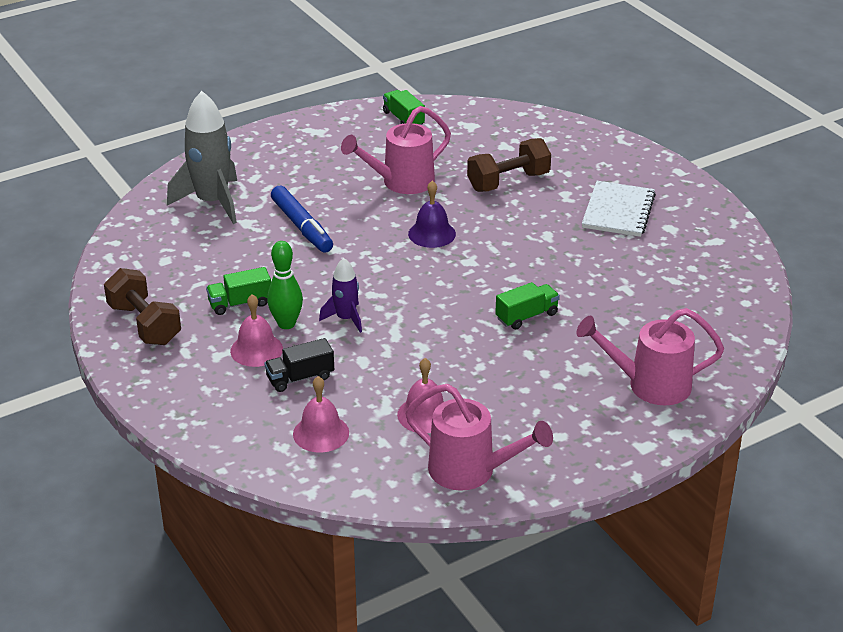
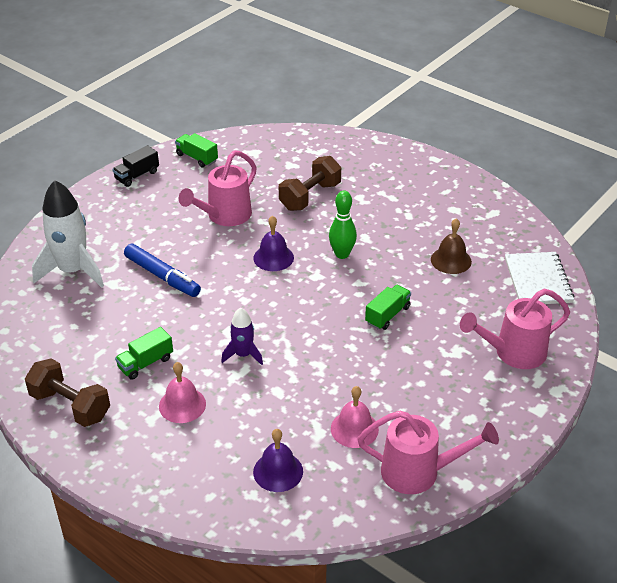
camera: 20 degrees left, 5 degrees up
grey rocket [167,91,237,224] -> white rocket [32,180,104,288]
black truck [264,338,334,392] -> black truck moved to [112,145,159,187]
green bowling pin [267,241,303,329] -> green bowling pin moved to [329,191,357,259]
pink bell [293,376,349,453] -> purple bell [253,429,303,492]
white notebook [582,181,656,237] -> white notebook moved to [505,252,574,304]
none -> brown bell [431,218,472,274]

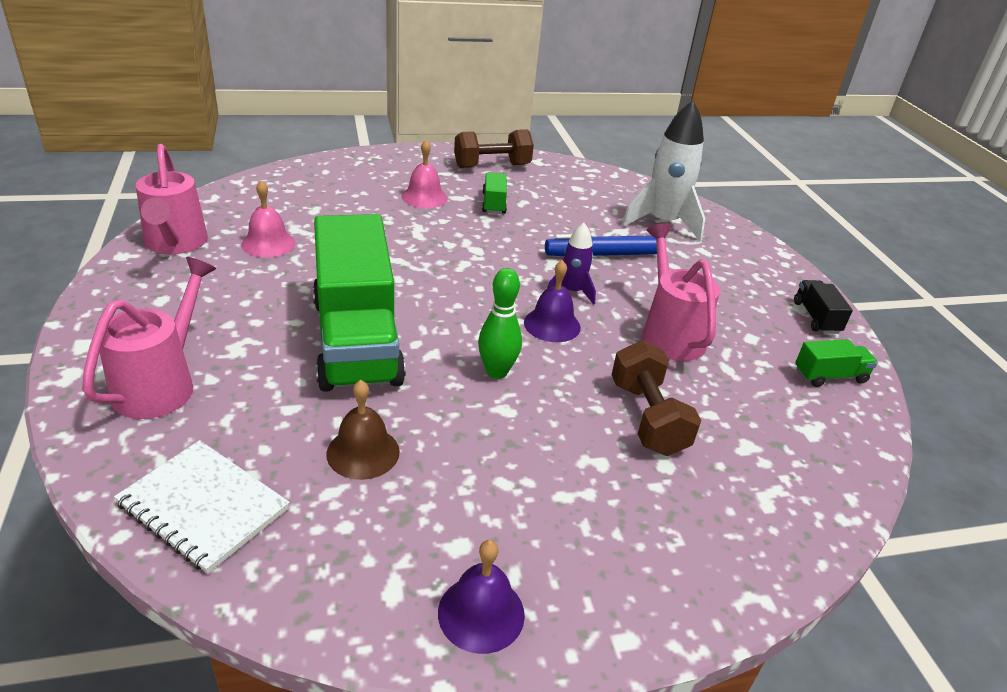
camera: 125 degrees right, 5 degrees down
purple rocket [221,308,263,365] -> purple rocket moved to [547,223,596,305]
purple bell [253,429,303,492] -> purple bell moved to [438,540,525,654]
pink watering can [358,411,499,494] -> pink watering can turned 60 degrees counterclockwise [136,144,208,254]
green truck [365,285,411,330] -> green truck [313,214,406,392], size x2.48

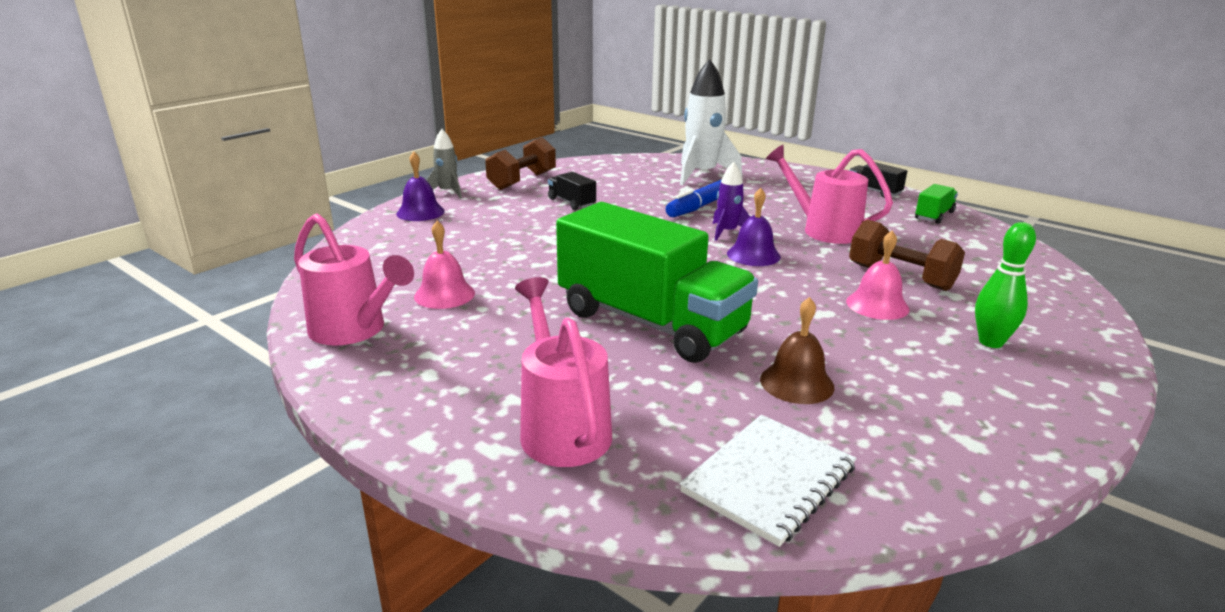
camera: 35 degrees left, 10 degrees down
white notebook [114,440,290,574] -> white notebook turned 45 degrees counterclockwise [679,415,857,547]
pink bell [402,140,447,208] -> pink bell moved to [846,231,909,320]
purple bell [438,540,525,654] -> purple bell moved to [396,151,445,221]
green bowling pin [478,268,522,379] -> green bowling pin moved to [975,222,1036,348]
green truck [482,172,507,214] -> black truck [548,172,596,210]
none -> grey rocket [427,129,462,198]

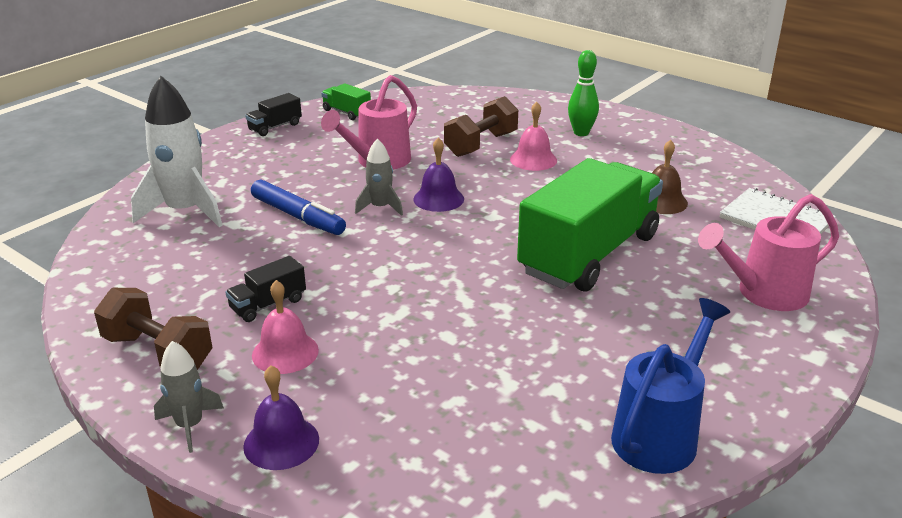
camera: 90 degrees left, 5 degrees up
pink watering can [294,213,414,346] -> blue watering can [611,298,730,474]
pink bell [414,221,475,309] -> pink bell moved to [252,280,319,374]
purple rocket [713,162,750,241] -> grey rocket [355,139,403,216]

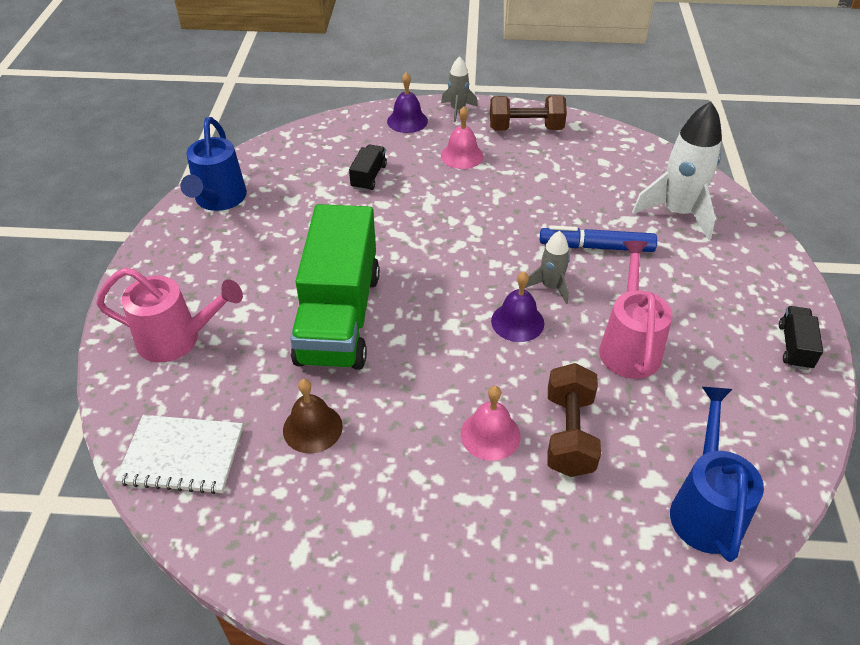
camera: 145 degrees right, 15 degrees up
black truck [225,256,306,322] -> black truck moved to [349,144,387,191]
green truck [321,83,371,120] -> none
green bowling pin [568,50,599,136] -> none
pink watering can [698,194,839,311] -> pink watering can turned 60 degrees clockwise [96,268,243,363]
none -> blue watering can [670,387,764,562]

